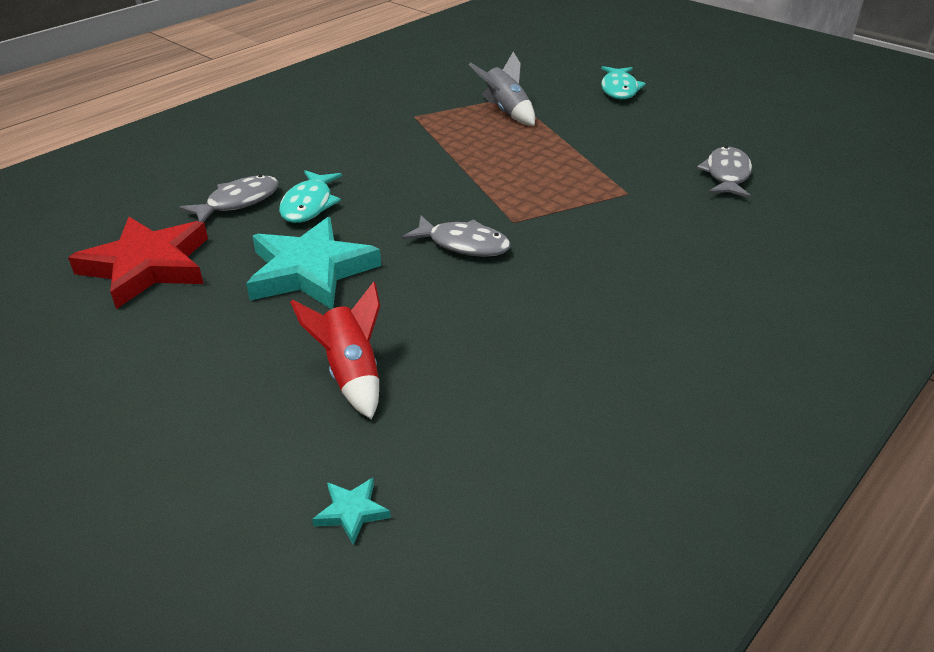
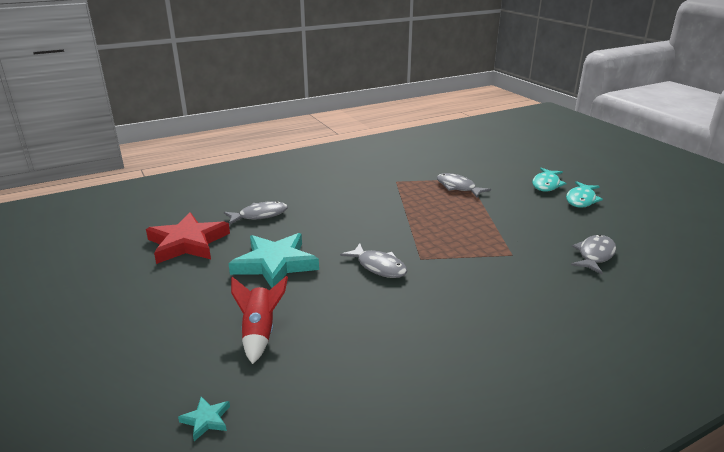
camera: 20 degrees right, 10 degrees down
turquoise fish [279,170,342,223] -> turquoise fish moved to [566,181,603,208]
grey rocket [469,52,535,126] -> grey fish [437,173,491,197]

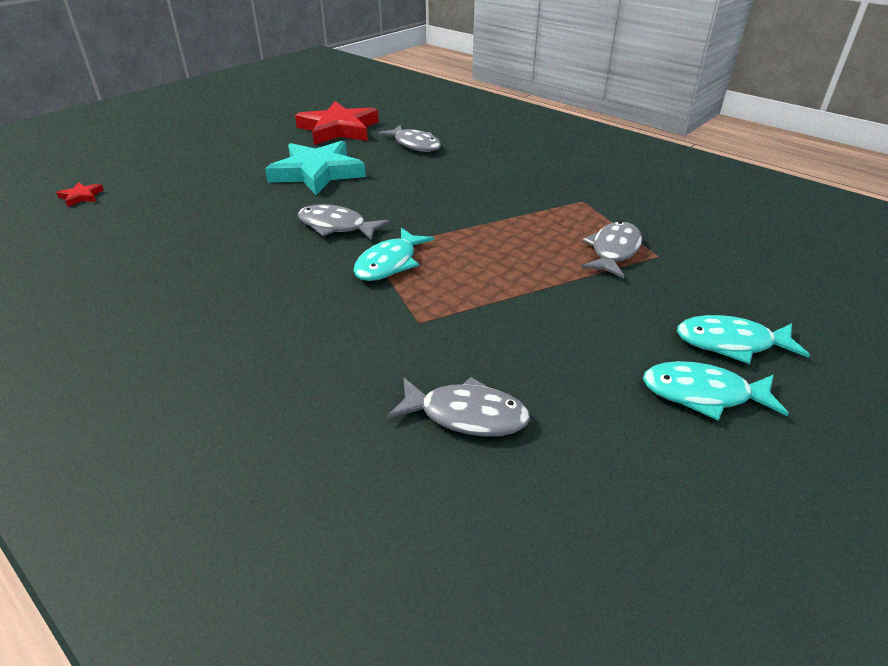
camera: 70 degrees right, 10 degrees up
turquoise star [178,397,230,441] -> red star [56,182,104,207]
red rocket [231,276,288,364] -> none
grey fish [340,243,407,278] -> grey fish turned 90 degrees clockwise [298,204,389,241]
none -> turquoise fish [353,228,434,281]

